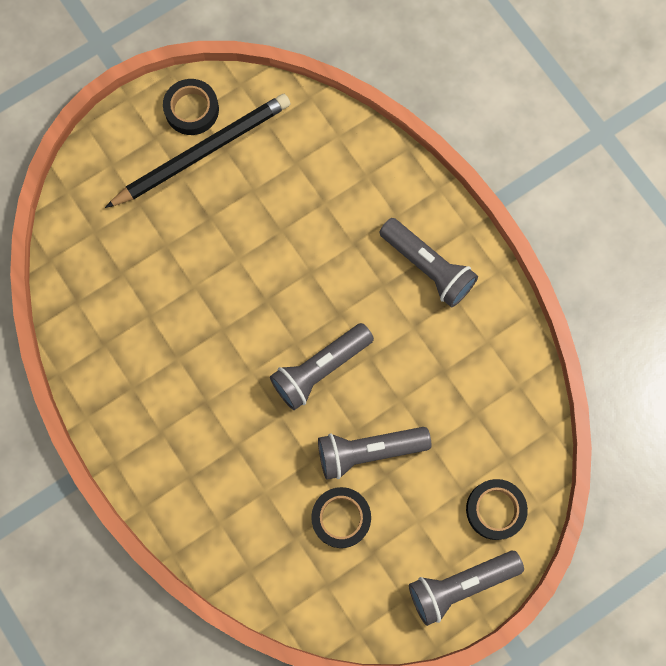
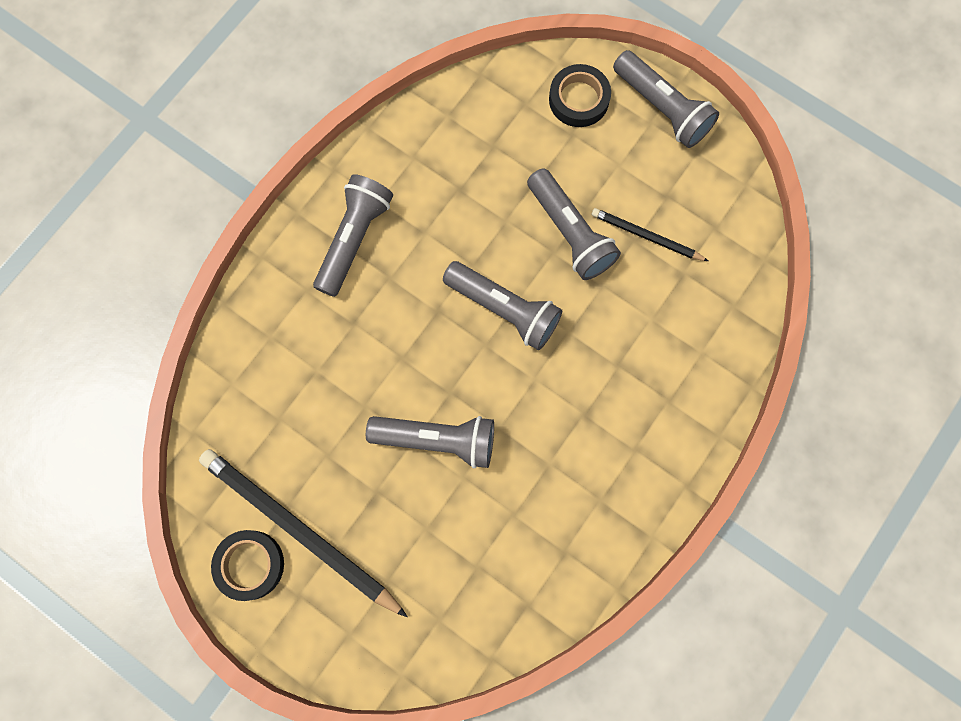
camera: 110 degrees left, 0 degrees up
black tape [311,487,371,548] -> black pencil [592,208,708,261]
none -> grey flashlight [366,416,494,468]

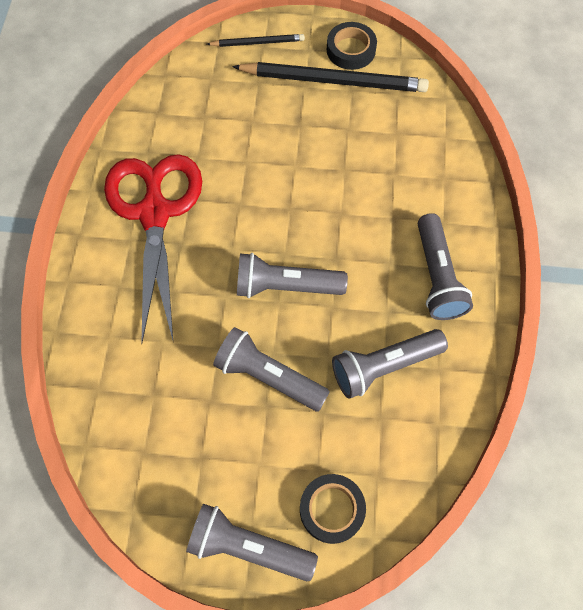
camera: 150 degrees right, 10 degrees down
grey flashlight [366,416,494,468] -> grey flashlight moved to [332,329,448,399]
black pencil [592,208,708,261] -> black pencil moved to [207,34,305,47]
none -> red scissors [104,154,202,344]

